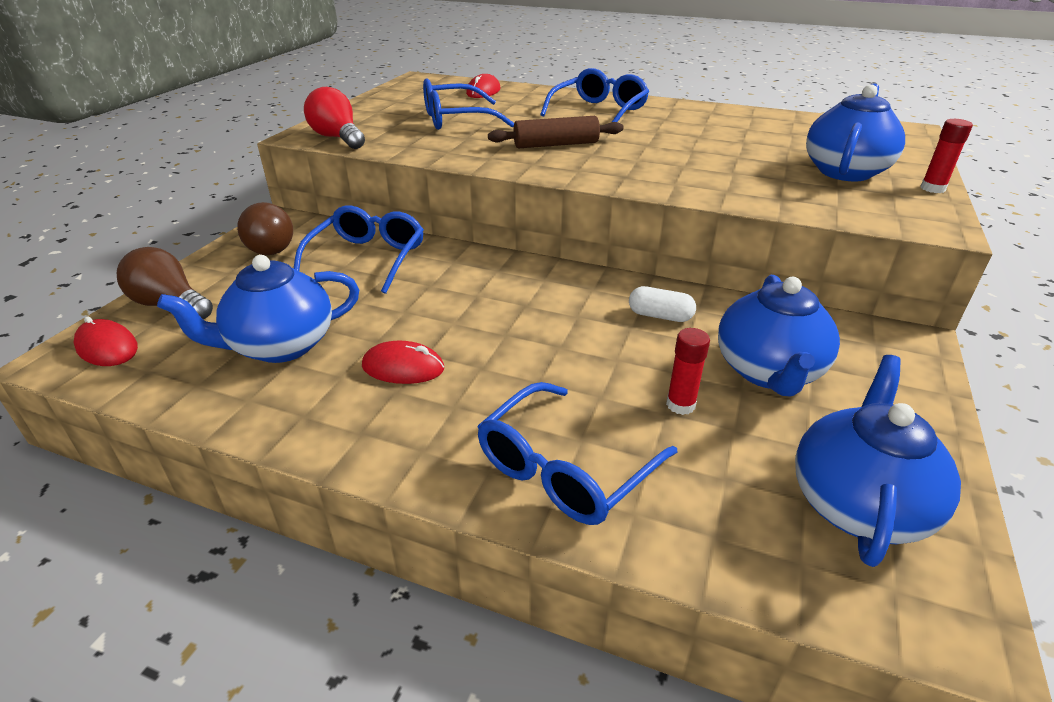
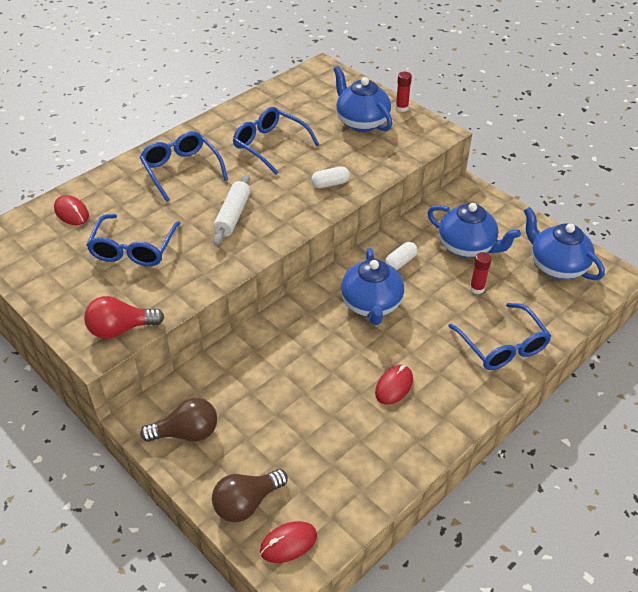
camera: 65 degrees left, 10 degrees up
blue teapot [157,255,359,363] -> blue teapot moved to [341,248,404,325]
blue glasses [294,205,424,294] -> blue glasses moved to [233,107,320,175]
brown rolling pin [488,116,624,149] -> white rolling pin [213,174,251,246]
none -> white capsule [311,166,350,188]

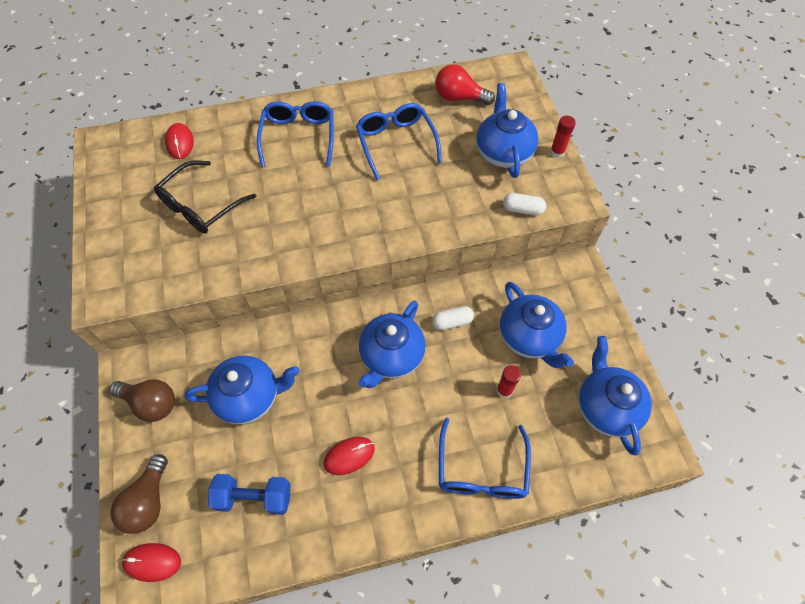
camera: 30 degrees right, 15 degrees up
red light bulb [84,296,164,339] -> red light bulb moved to [435,64,495,105]
blue glasses [86,214,181,266] -> black glasses [154,160,256,233]
brown light bulb [212,469,288,522] -> brown light bulb turned 75 degrees counterclockwise [110,454,168,534]
white rolling pin [213,174,251,246] -> none
white capsule [311,166,350,188] -> white capsule moved to [503,193,546,216]
none -> blue teapot [185,355,299,424]
none -> blue dumbbell [208,474,291,515]

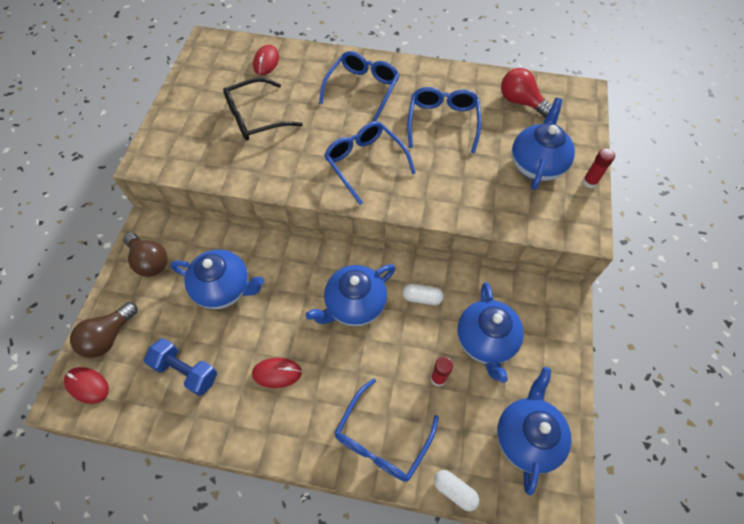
camera: 25 degrees right, 0 degrees up
white capsule [503,193,546,216] -> white capsule moved to [434,470,479,511]
none -> blue glasses [324,121,416,205]

